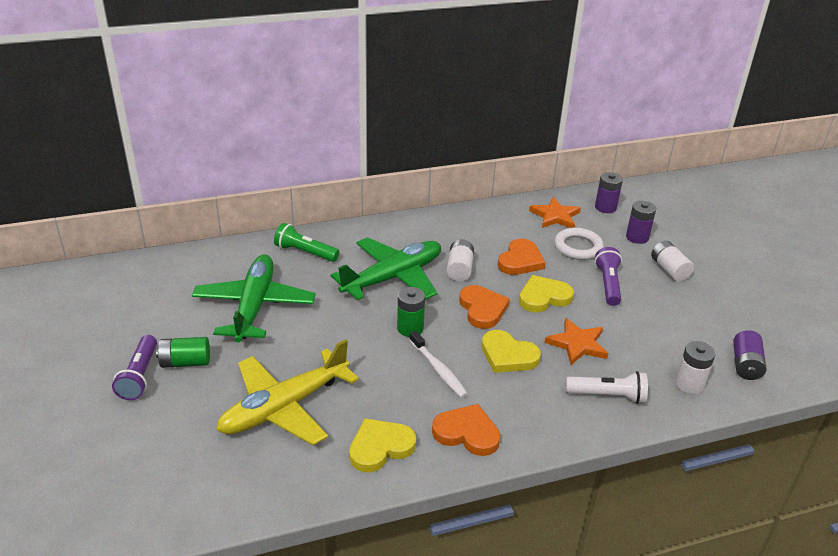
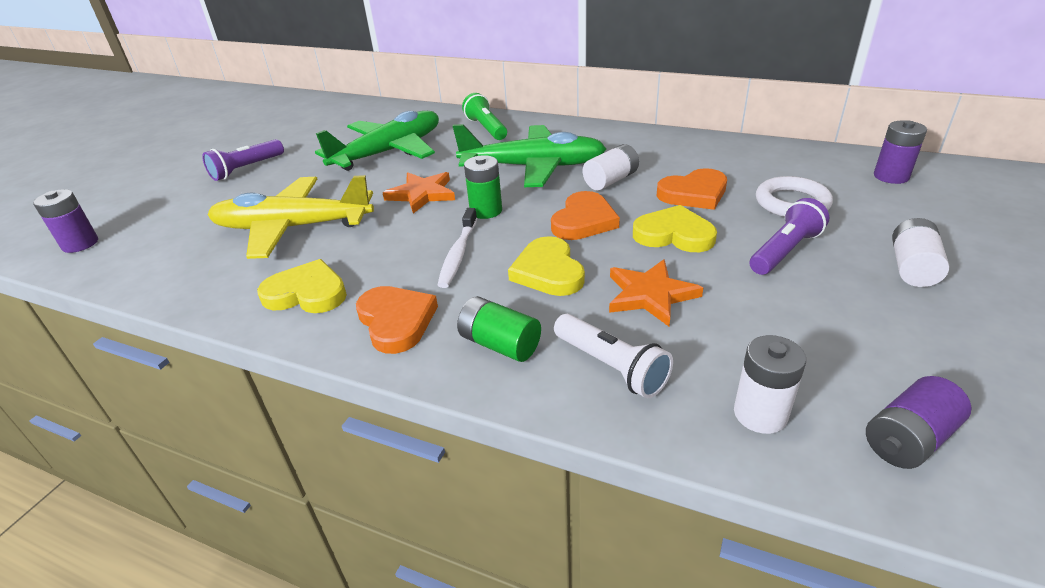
camera: 45 degrees right, 0 degrees up
green battery [156,337,210,368] -> green battery moved to [457,296,541,362]
orange star [529,197,581,228] -> orange star moved to [383,172,455,214]
purple battery [626,201,656,244] -> purple battery moved to [33,189,98,253]

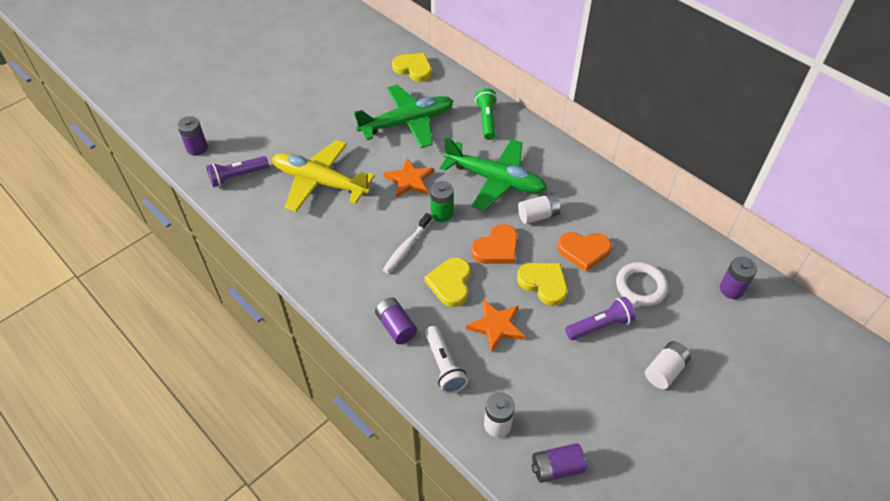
camera: 20 degrees right, 15 degrees up
purple flashlight [202,139,284,181] -> purple flashlight moved to [206,156,269,187]
yellow heart [257,259,347,313] -> yellow heart moved to [392,53,431,82]
orange heart [356,286,438,354] -> none
green battery [457,296,541,362] -> purple battery [375,297,417,344]

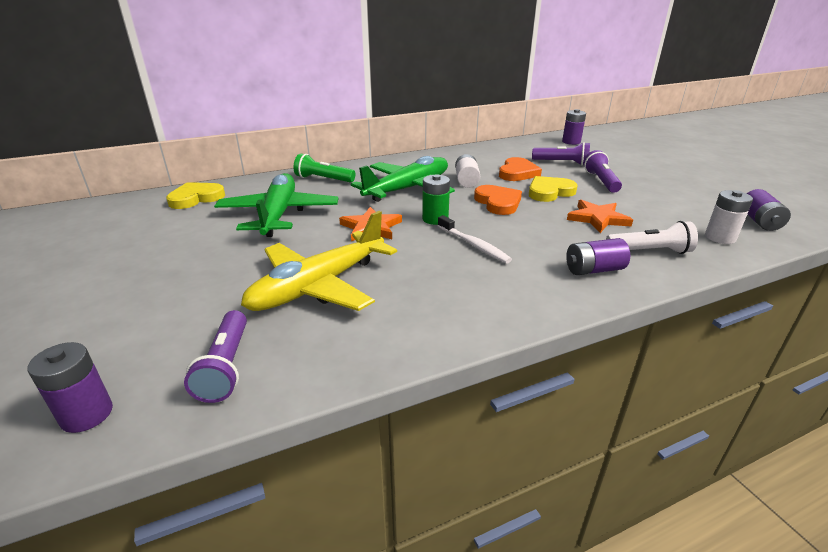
camera: 70 degrees left, 20 degrees down
yellow heart [425,258,470,307] -> none
white ring [616,262,668,306] -> purple flashlight [532,142,590,166]
white battery [645,341,691,389] -> none

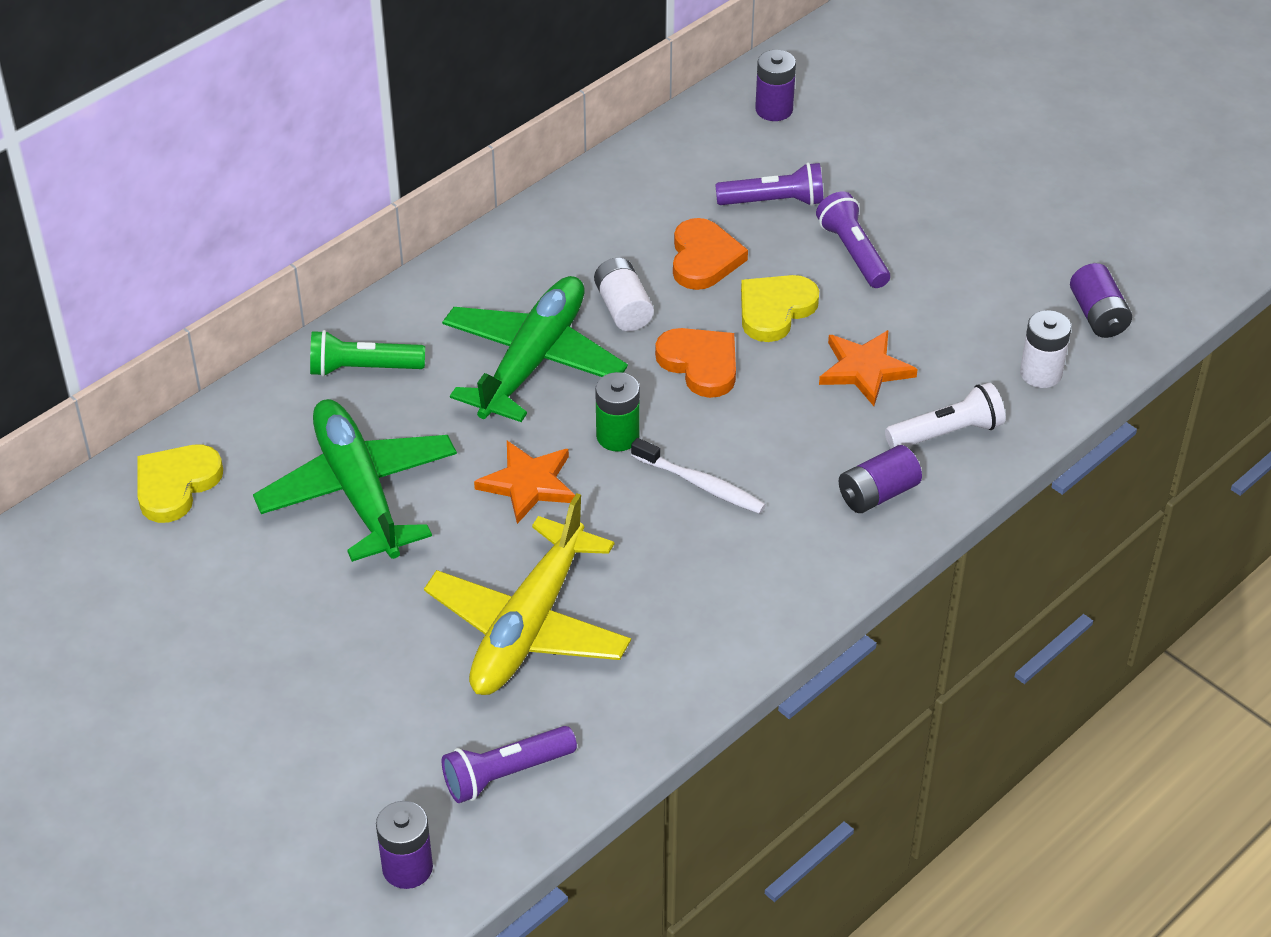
camera: 20 degrees left, 15 degrees up
purple flashlight [184,310,247,403] -> purple flashlight turned 90 degrees clockwise [442,726,577,803]

